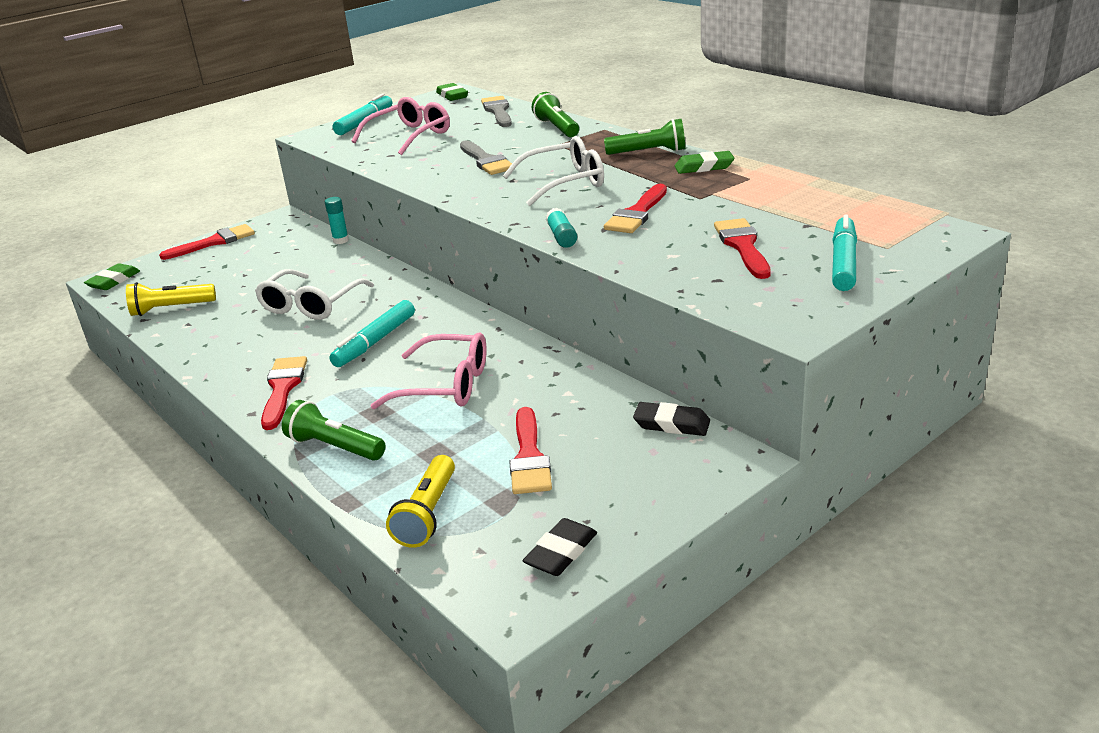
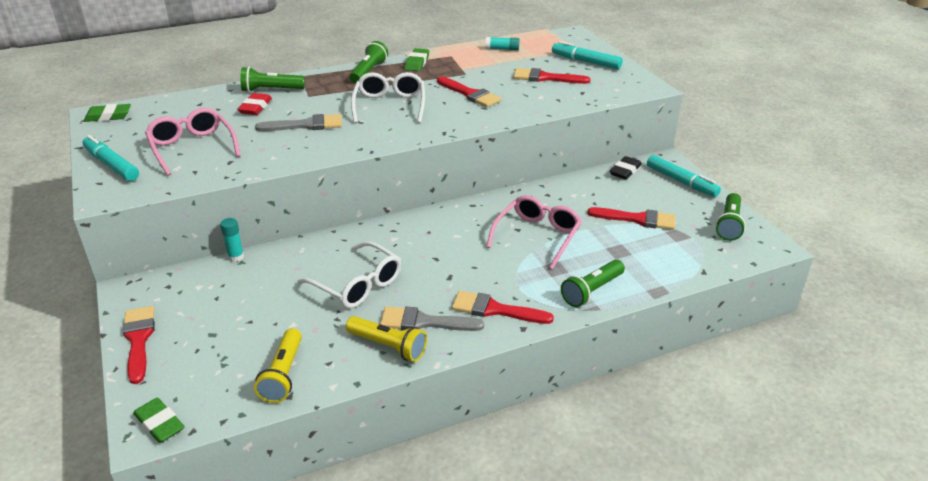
camera: 75 degrees left, 5 degrees up
turquoise marker [329,300,415,367] -> turquoise marker moved to [647,155,721,197]
yellow flashlight [386,455,455,548] -> yellow flashlight moved to [346,316,427,362]
grey brush [481,96,512,127] -> grey brush moved to [380,307,484,331]
black eraser [523,518,597,576] -> green flashlight [715,193,746,241]
turquoise glue stick [546,208,577,248] -> turquoise glue stick moved to [486,37,519,51]
none -> red eraser [237,93,272,115]

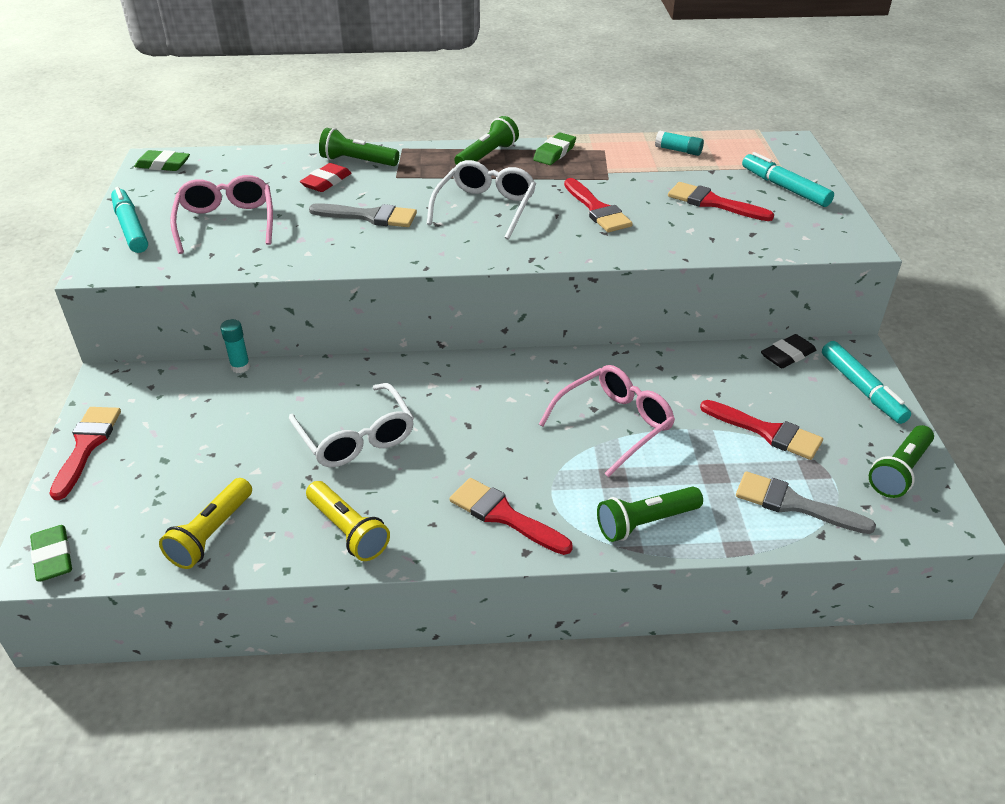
camera: 20 degrees right, 5 degrees up
grey brush [380,307,484,331] -> grey brush moved to [736,471,876,534]

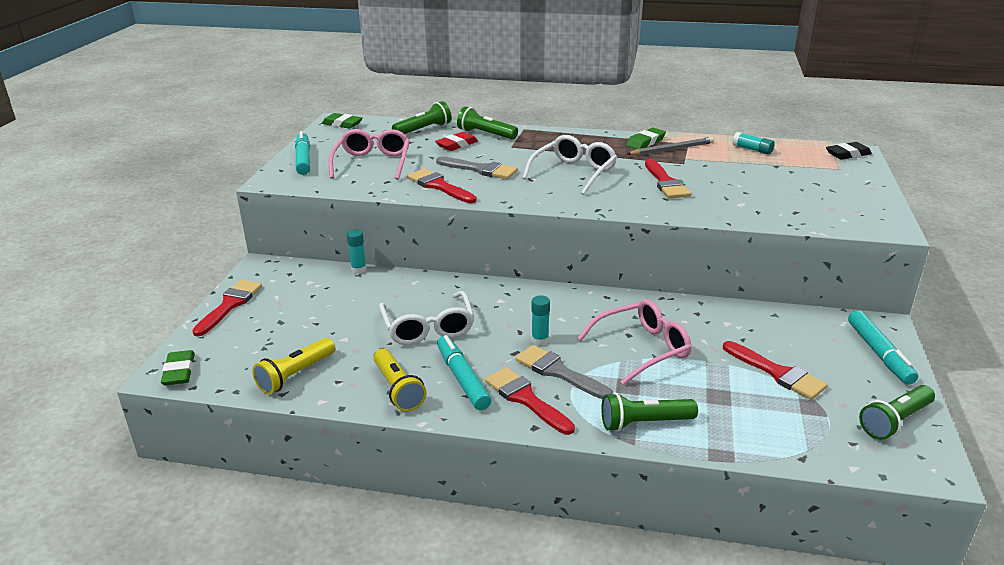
camera: 15 degrees right, 10 degrees down
green flashlight [454,116,519,165] -> green flashlight moved to [392,101,451,134]
red brush [668,182,774,221] -> red brush moved to [407,169,476,203]
grey brush [736,471,876,534] -> grey brush moved to [515,345,613,399]
turquoise marker [742,152,834,207] -> turquoise marker moved to [437,335,491,410]
black eraser [761,334,816,368] -> black eraser moved to [826,142,872,160]
none -> turquoise glue stick [532,296,550,345]
none -> grey pencil [627,137,714,155]

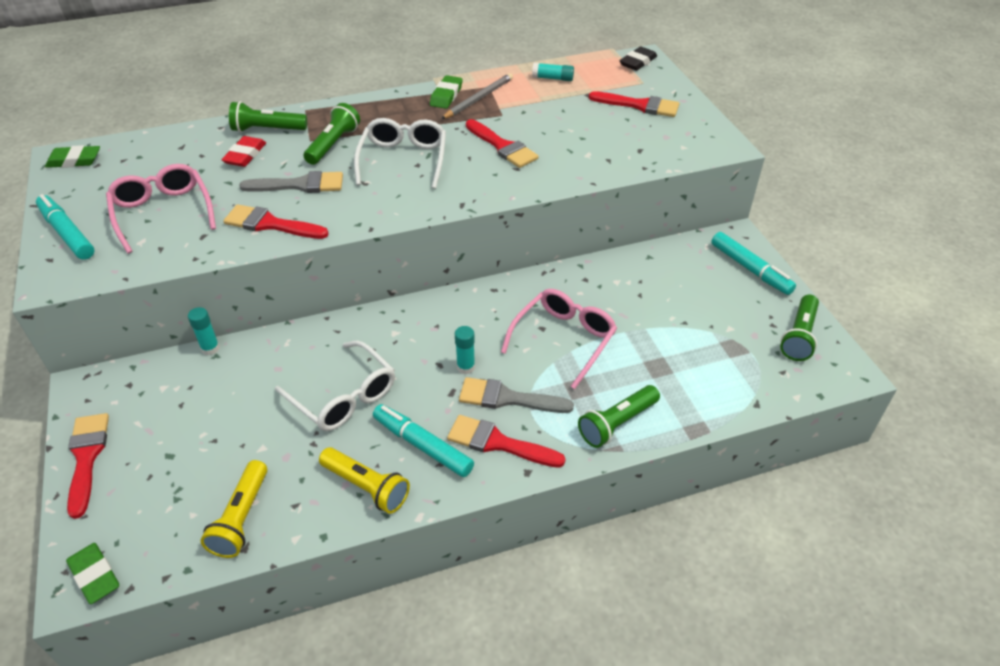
camera: 30 degrees left, 15 degrees up
green flashlight [392,101,451,134] -> green flashlight moved to [304,103,360,165]
red brush [723,341,828,400] -> red brush moved to [589,91,679,117]

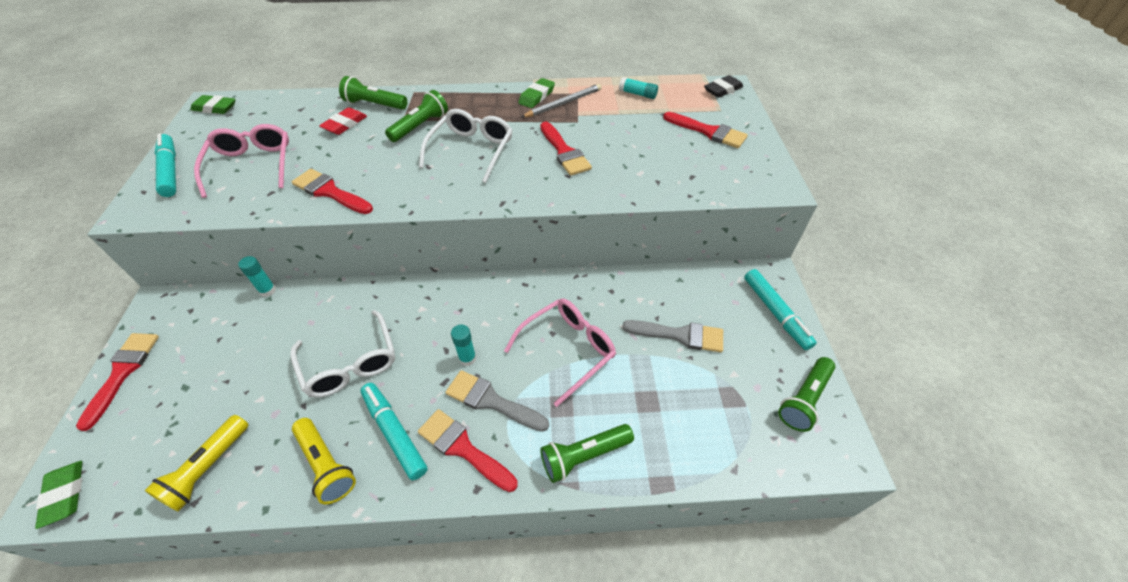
camera: 15 degrees right, 5 degrees up
grey brush [239,171,343,193] -> grey brush moved to [622,320,723,352]

